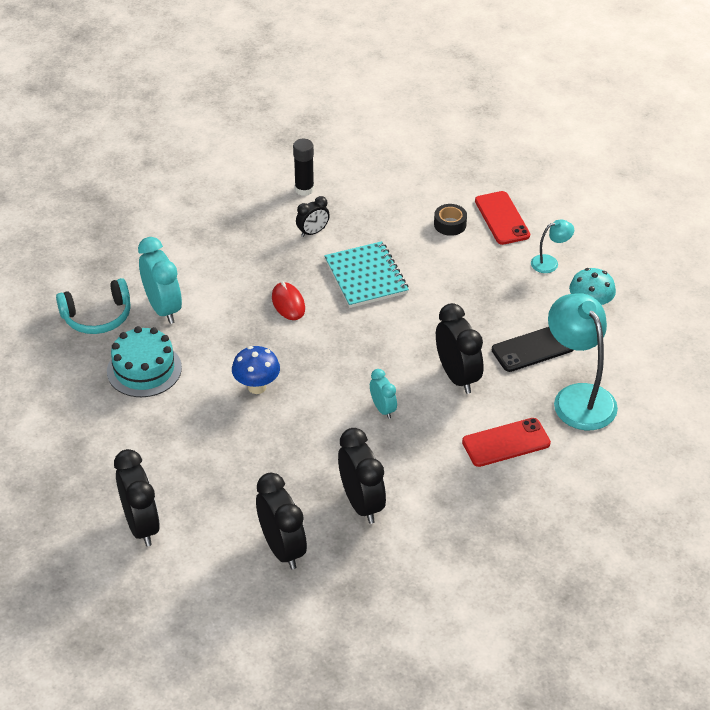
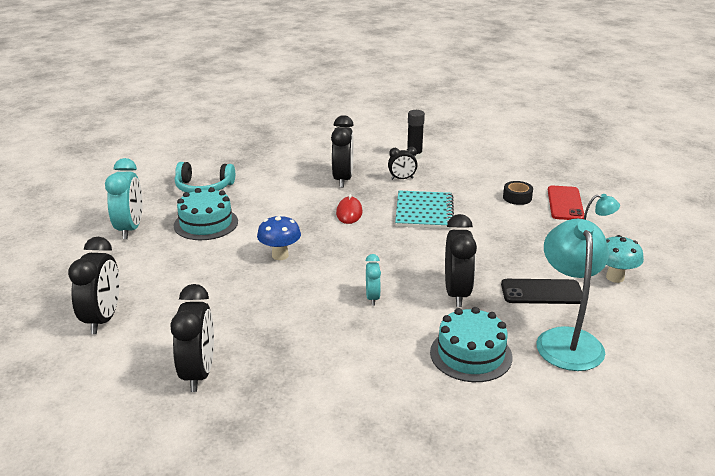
camera: 25 degrees right, 15 degrees down
turquoise clock [138,237,182,324] -> turquoise clock moved to [105,158,143,239]
black clock [338,428,386,524] -> black clock moved to [331,115,354,188]
red phone [462,418,551,467] -> turquoise cake [430,307,512,382]

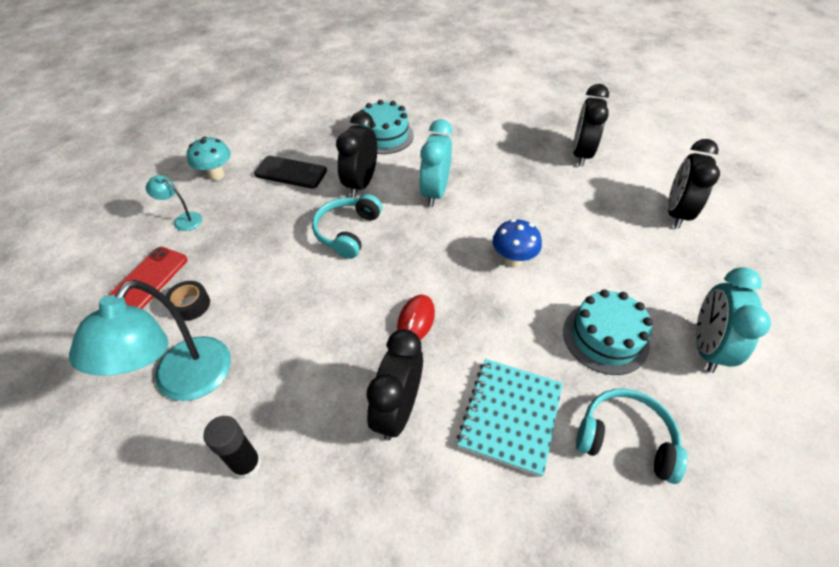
camera: 165 degrees left, 20 degrees up
turquoise clock [366,254,381,305] -> turquoise clock [419,119,453,207], size x1.80
black clock [388,147,418,180] -> none
turquoise notebook [395,191,454,229] -> turquoise notebook moved to [457,359,563,477]
turquoise lamp [536,219,609,371] -> turquoise lamp moved to [69,280,231,401]
none -> turquoise headphones [312,194,382,259]

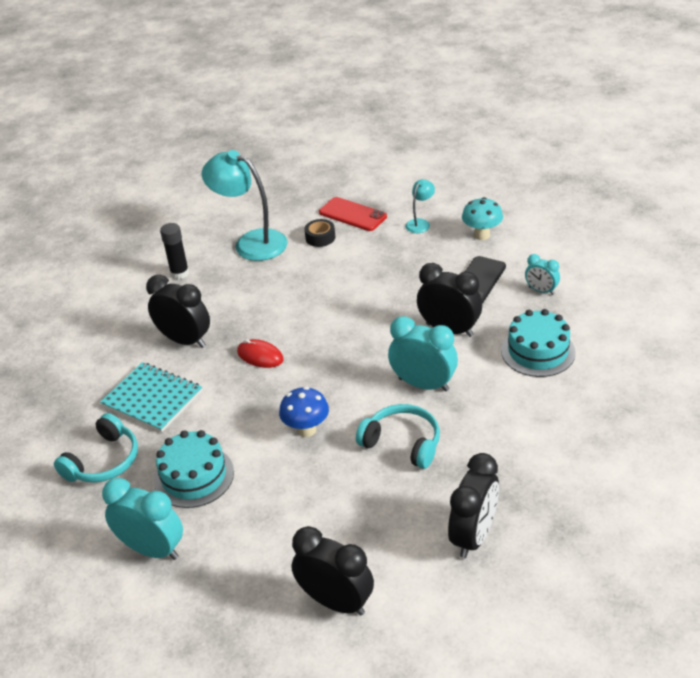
camera: 105 degrees right, 10 degrees down
turquoise headphones [312,194,382,259] -> turquoise headphones moved to [356,404,440,469]
black clock [573,84,609,167] -> black clock turned 90 degrees clockwise [448,453,499,558]
none -> turquoise clock [525,254,560,295]

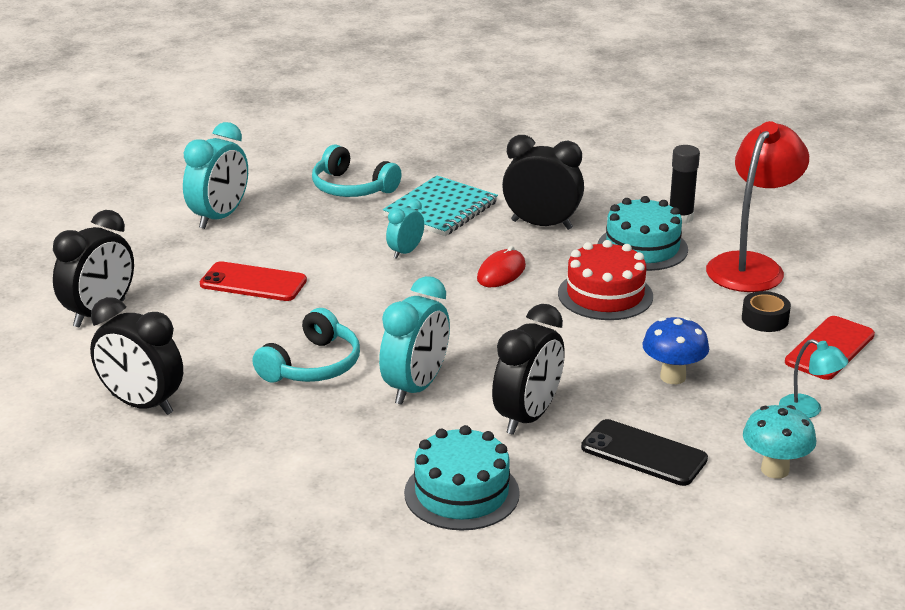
camera: 90 degrees right, 10 degrees down
black clock [146,275,210,348] -> black clock turned 105 degrees counterclockwise [502,135,584,230]
turquoise cake [154,430,234,508] -> turquoise cake moved to [597,196,688,271]
turquoise lamp [202,150,288,261] -> red lamp [706,121,809,292]
blue mushroom [279,387,329,437] -> blue mushroom moved to [642,317,709,384]
turquoise clock [525,254,560,295] -> turquoise clock moved to [386,198,424,259]
none -> red phone [200,261,307,301]
none -> red cake [558,240,653,320]

